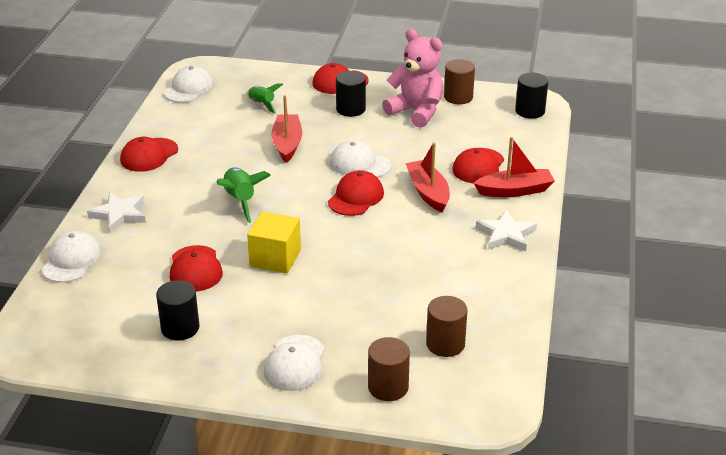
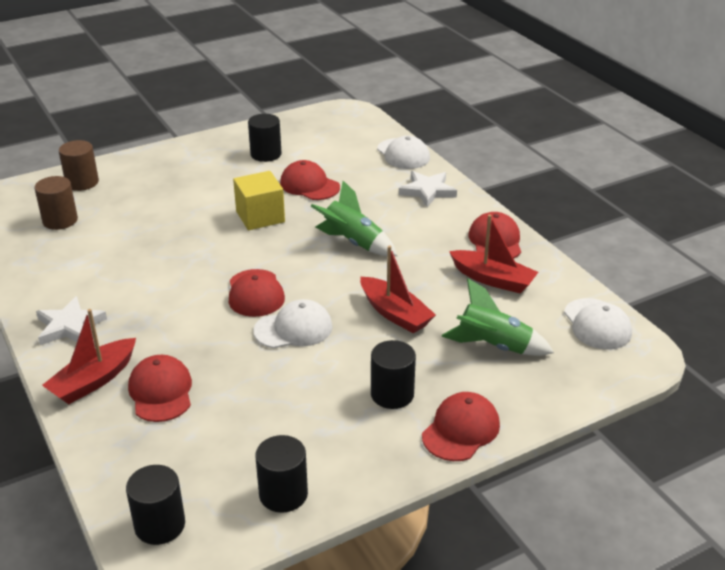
camera: 140 degrees right, 0 degrees up
green rocket [247,83,283,114] -> green rocket [441,279,554,356], size x1.52
white cap [264,335,324,391] -> none
pink teddy bear [382,29,443,128] -> none
red boat [405,142,450,212] -> red boat moved to [449,215,538,293]
brown cylinder [444,59,475,104] -> black cylinder [256,435,308,513]

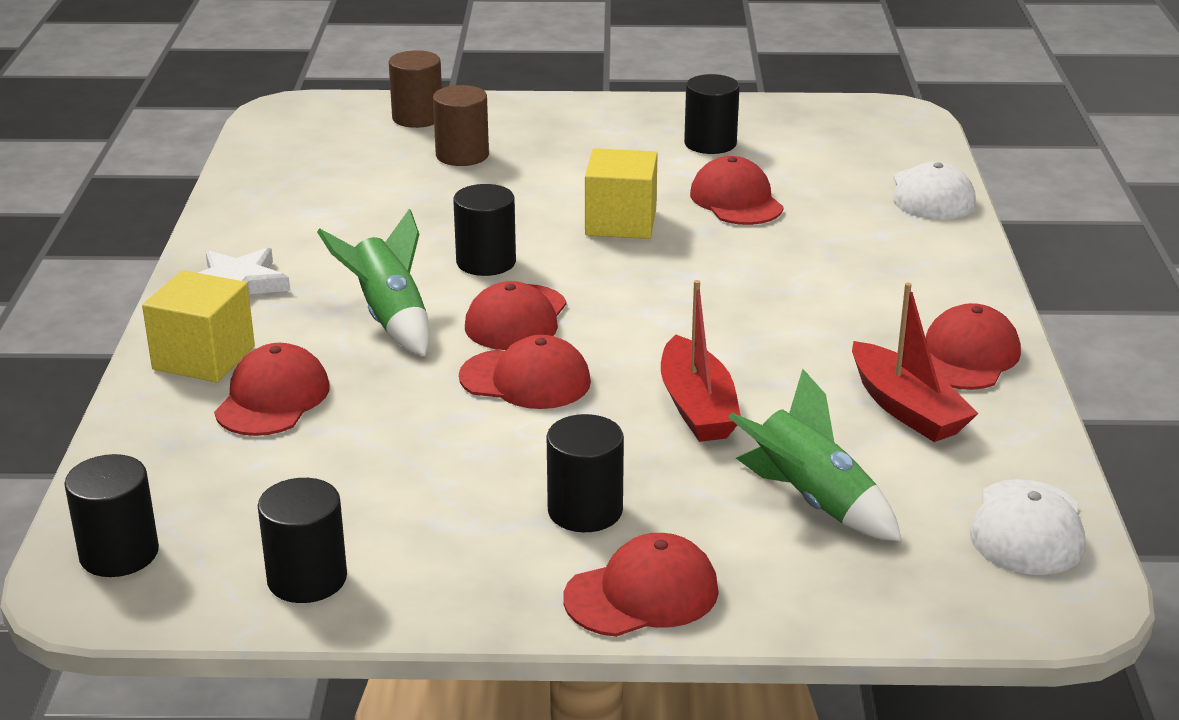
camera: 30 degrees right, 5 degrees down
brown cylinder [34,176,78,230] -> brown cylinder moved to [433,85,489,166]
red boat [42,309,136,404] -> yellow cube [142,270,255,383]
white cap [253,299,333,348] -> red cap [459,335,591,409]
green rocket [311,181,397,256] -> green rocket moved to [317,209,430,356]
white star [399,171,457,207] -> none
none -> black cylinder [453,184,516,276]

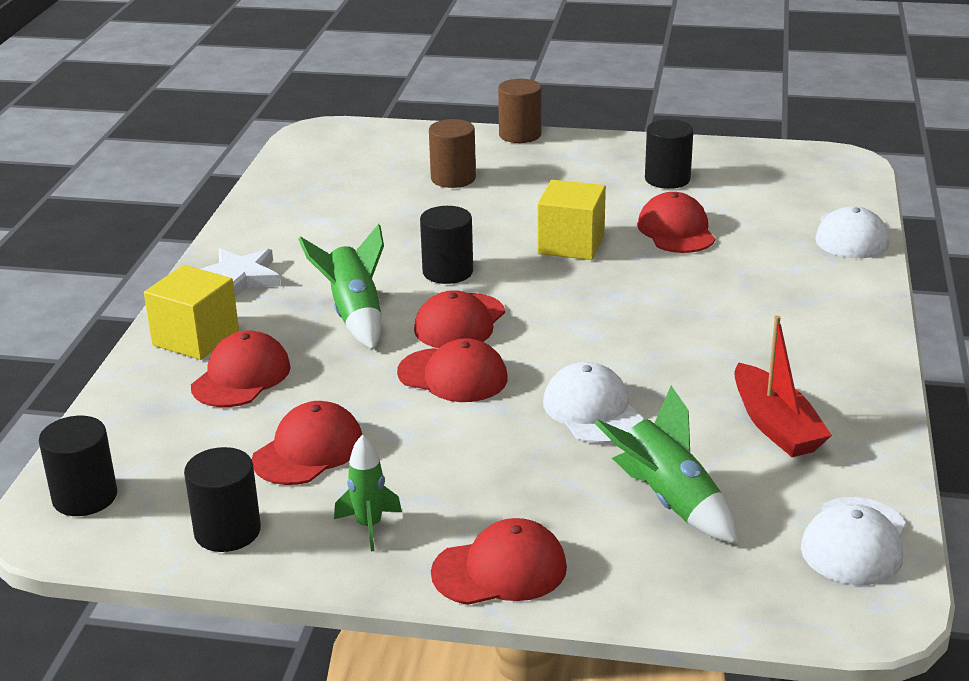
camera: 10 degrees right, 0 degrees up
brown cylinder [389,50,442,128] -> brown cylinder moved to [498,79,541,143]
black cylinder [547,414,624,532] -> none
red boat [661,280,741,442] -> white cap [543,362,643,443]
red cap [925,303,1021,390] -> red cap moved to [252,401,362,485]
none -> green rocket [334,434,402,552]

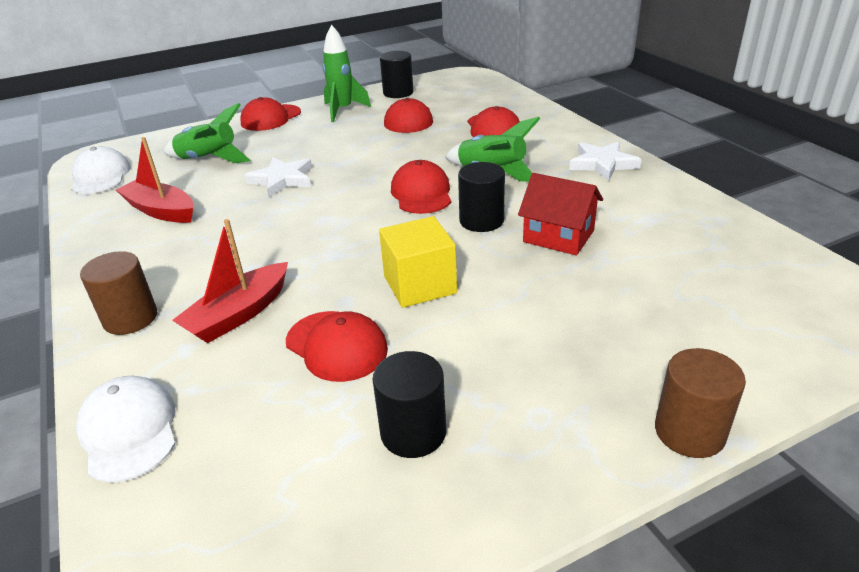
camera: 145 degrees right, 5 degrees up
black cylinder [39,416,117,516] -> none
yellow cube [144,265,239,360] -> none
green rocket [334,434,402,552] -> green rocket [322,25,371,122], size x1.52
red cap [397,338,508,402] -> none
brown cylinder [429,119,476,188] -> brown cylinder moved to [80,251,157,335]
white cap [543,362,643,443] -> white star [245,157,312,197]
none -> red boat [172,219,288,343]
none -> red house [518,173,603,255]

